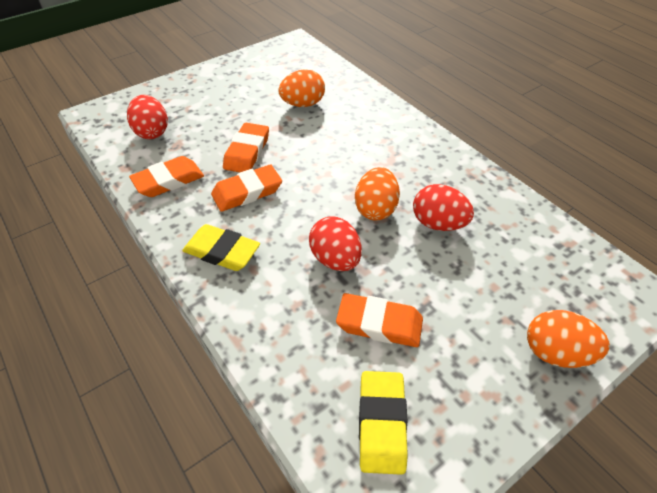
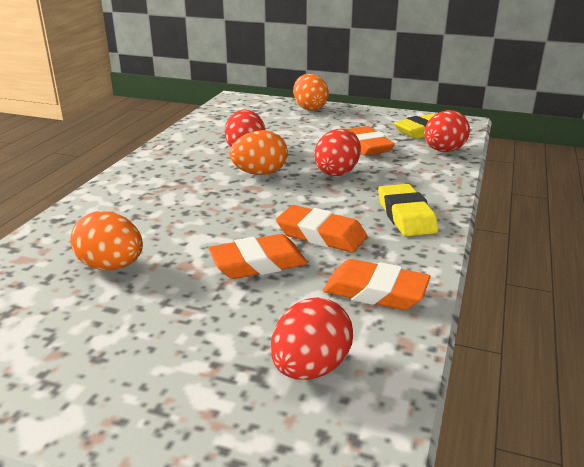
camera: 125 degrees left, 20 degrees down
none -> red egg [424,110,470,152]

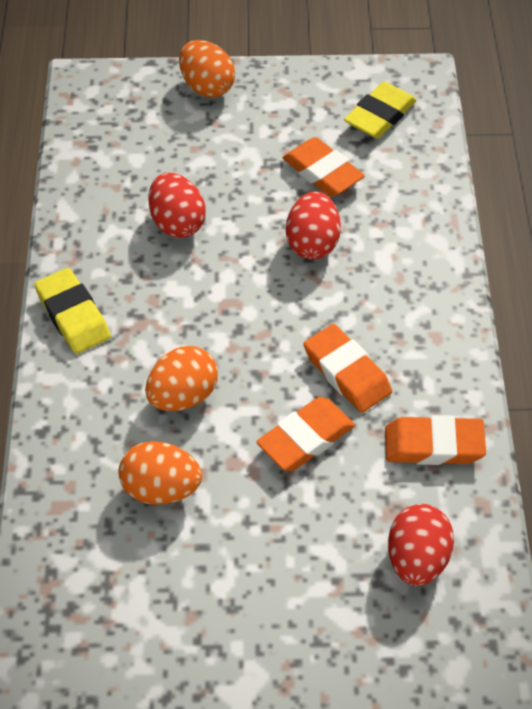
camera: 20 degrees left, 25 degrees up
orange egg [229,130,288,175] -> orange egg moved to [145,346,218,411]
orange eraser [276,205,367,253] -> orange eraser turned 45 degrees clockwise [303,324,392,413]
yellow eraser [378,184,439,236] -> yellow eraser moved to [34,268,111,354]
red egg [424,110,470,152] -> none

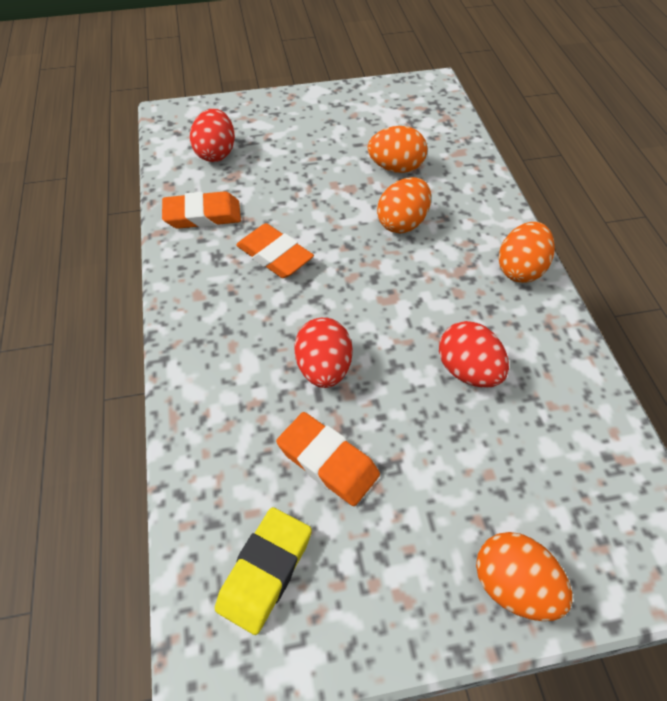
camera: 170 degrees right, 0 degrees up
yellow eraser [34,268,111,354] -> orange egg [499,222,555,283]
orange eraser [256,397,355,471] -> none

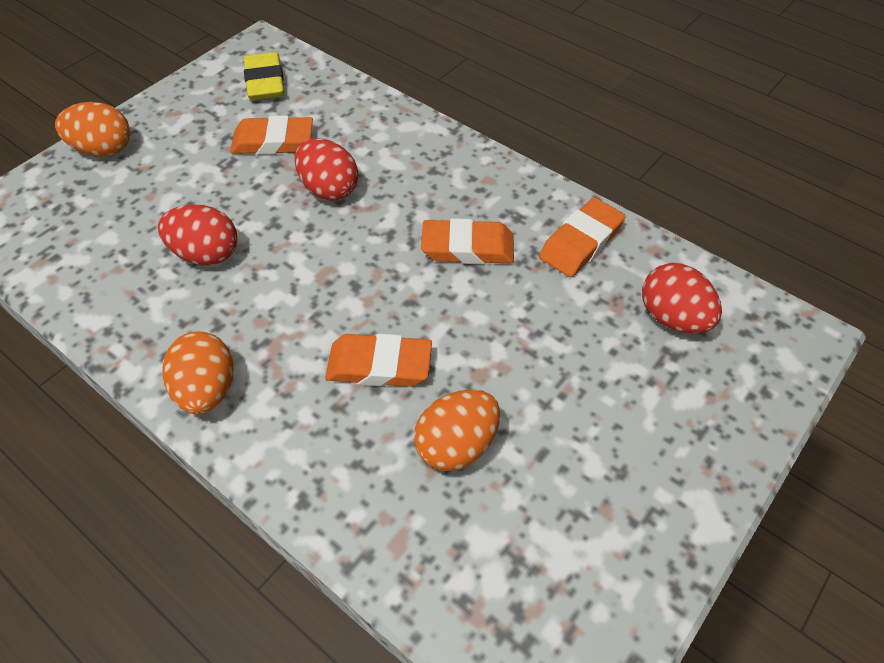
camera: 140 degrees right, 0 degrees up
orange egg [377,177,431,234] -> orange eraser [325,333,432,387]

